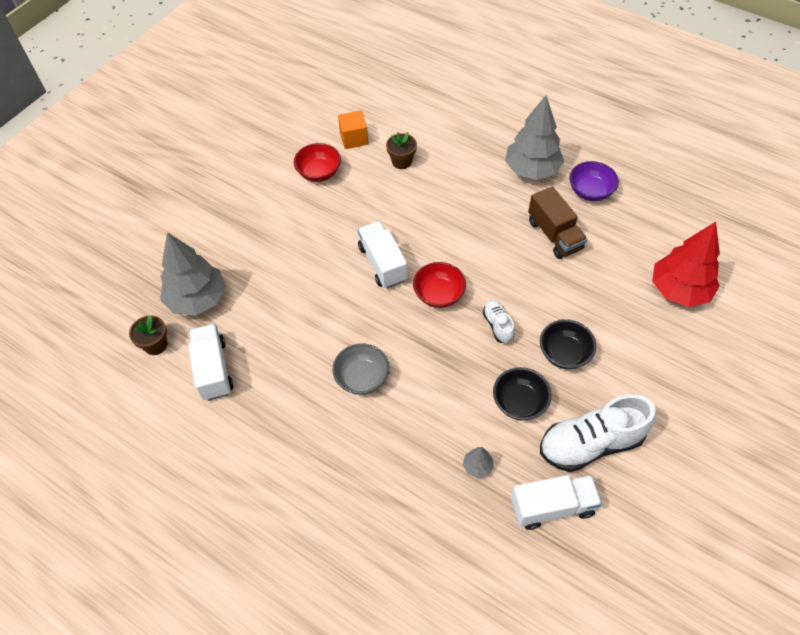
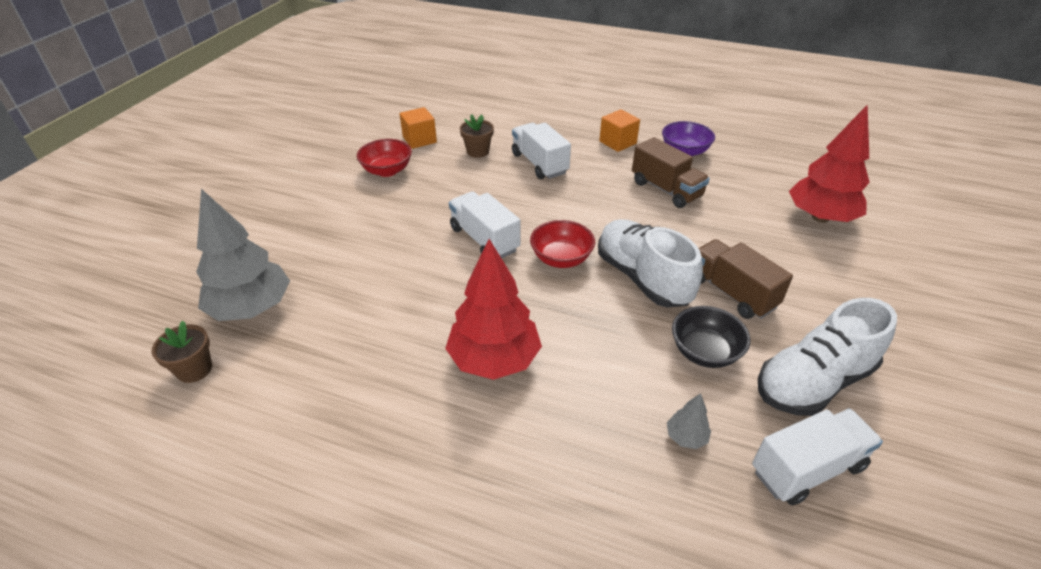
camera: 15 degrees left, 15 degrees down
white truck [188,324,233,401] -> white truck moved to [512,123,571,179]
grey bowl [332,344,389,395] -> red tree [445,239,542,380]
white shoe [483,300,515,343] -> white shoe [598,219,703,307], size x2.04
grey tree [505,95,564,180] -> orange cube [599,109,640,152]
black bowl [540,319,596,369] -> brown truck [698,239,793,319]

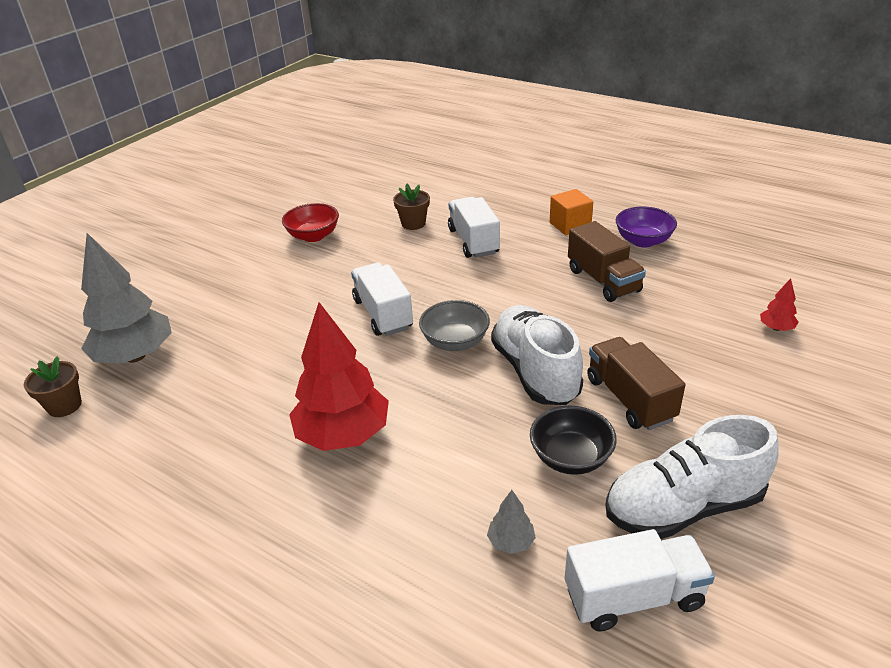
camera: 15 degrees right, 5 degrees down
orange cube [400,107,437,149] -> none
red bowl [530,220,595,268] -> grey bowl [419,300,490,351]
red tree [789,104,870,223] -> red tree [760,279,798,331], size x0.42

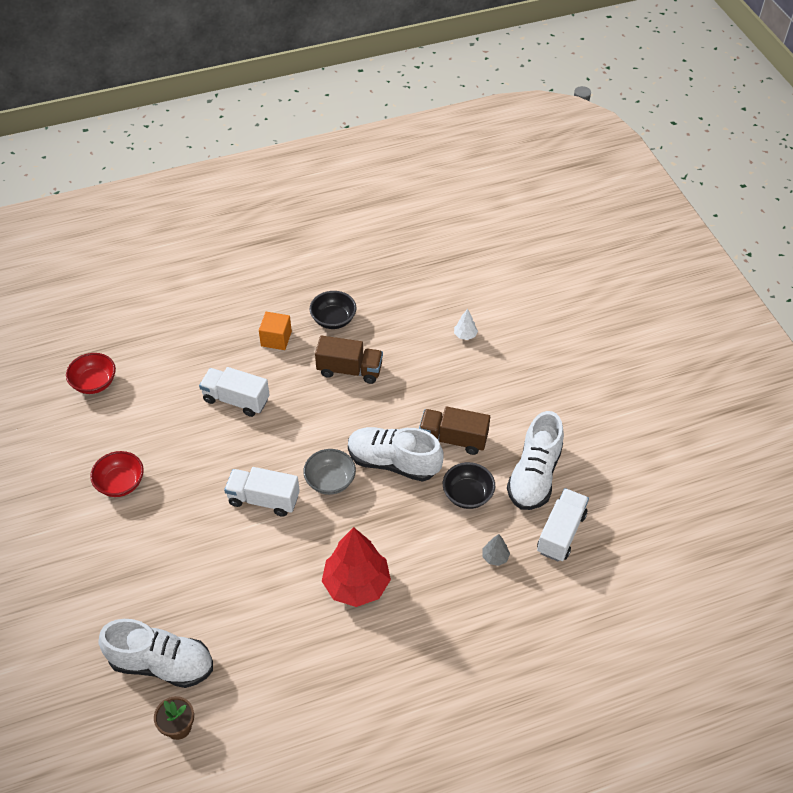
camera: 55 degrees left, 15 degrees up
grey tree [81,233,172,363] -> white shoe [99,619,213,688]
brown flower pot [393,183,430,230] -> none
purple bowl [616,207,677,248] -> black bowl [310,291,356,329]
red tree [760,279,798,331] -> white tree [454,309,478,340]
none -> red bowl [66,353,116,394]

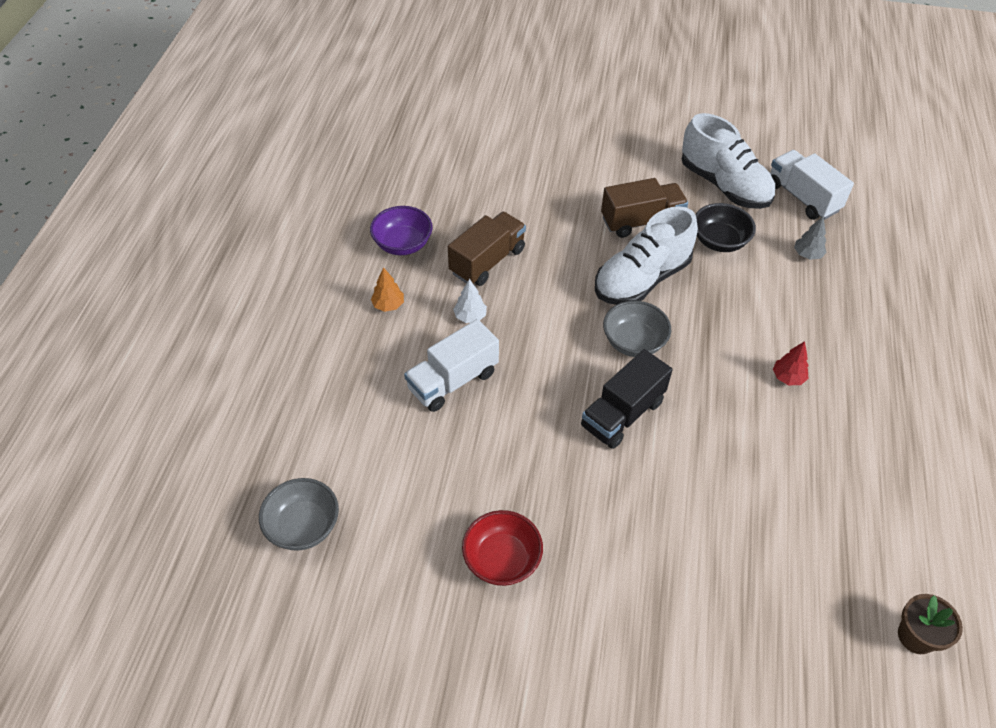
camera: 60 degrees left, 0 degrees up
red bowl [66,353,116,394] -> grey bowl [259,478,339,551]
white shoe [99,619,213,688] -> none
white truck [224,467,300,517] -> black truck [581,349,672,449]
orange cube [259,312,292,350] -> orange tree [371,267,404,312]
black bowl [310,291,356,329] -> purple bowl [370,206,433,255]
red tree [322,527,391,607] -> red tree [773,341,809,385], size x0.42
brown truck [419,407,490,455] -> brown truck turned 150 degrees counterclockwise [601,178,688,238]
white tree [454,309,478,340] -> white tree moved to [453,279,487,323]

